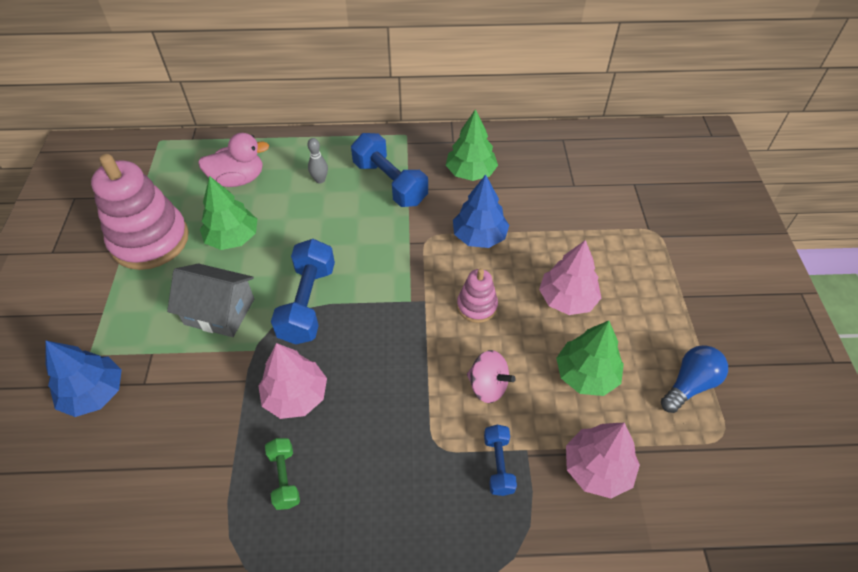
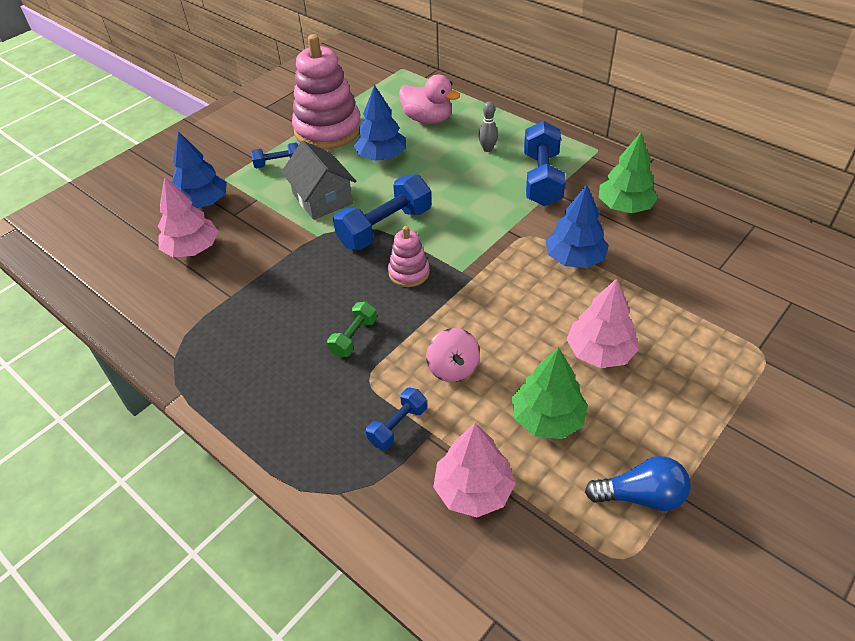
camera: 45 degrees right, 5 degrees down
green tree [200,176,257,250] -> blue tree [354,85,406,161]
pink tree [258,343,327,419] -> pink tree moved to [158,177,218,257]
green dumbbell [265,438,300,510] -> green dumbbell moved to [327,302,377,357]
pink stacking toy [457,268,498,323] -> pink stacking toy moved to [388,226,430,287]
none -> blue dumbbell [251,142,298,168]

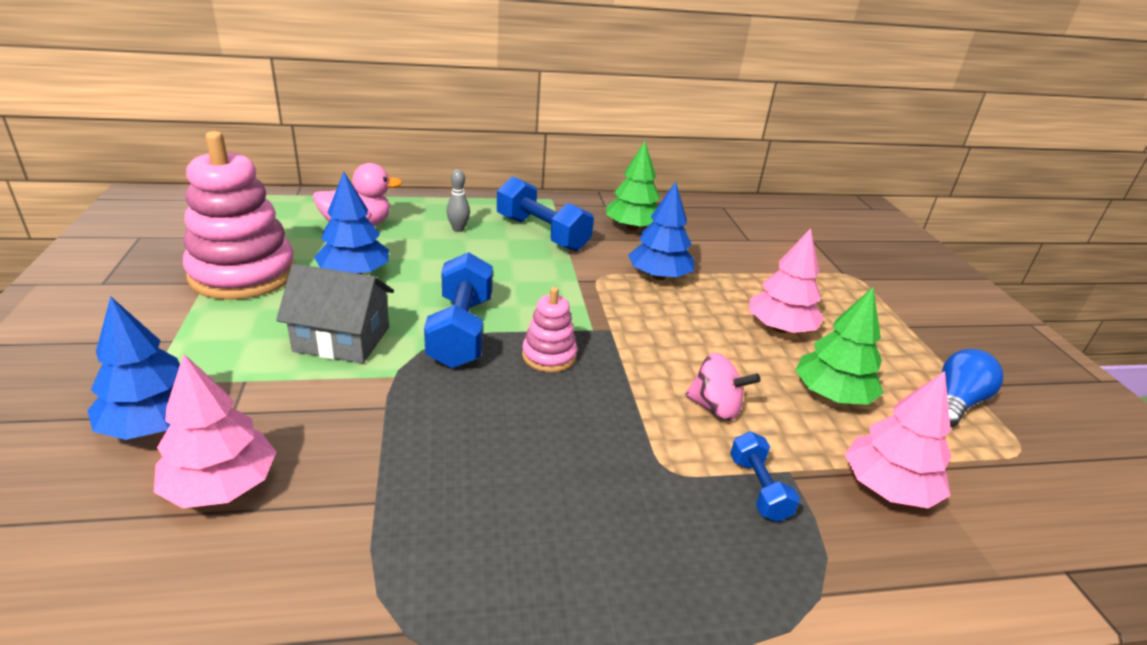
camera: 55 degrees left, 15 degrees down
blue dumbbell [251,142,298,168] -> none
green dumbbell [327,302,377,357] -> none

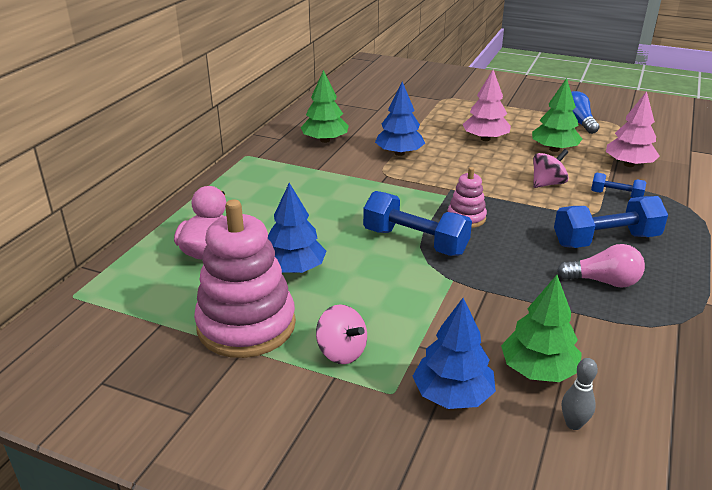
camera: 55 degrees left, 0 degrees up
pink tree [154,354,277,508] -> green tree [501,275,582,382]
grey house [276,264,394,364] -> none
grey bowling pin [446,169,470,232] -> grey bowling pin moved to [562,358,598,430]
blue dumbbell [497,176,594,251] -> blue dumbbell moved to [554,196,668,248]
none -> pink spinning top [316,304,367,364]
none -> pink light bulb [557,244,645,288]

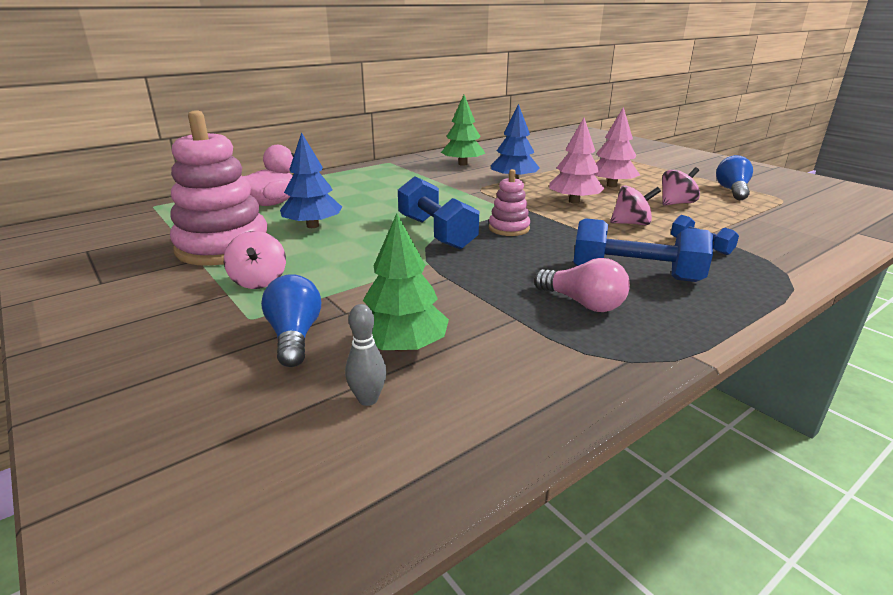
camera: 30 degrees right, 5 degrees down
blue tree [413,298,496,409] -> blue light bulb [261,274,321,367]
green tree [532,78,582,152] -> pink spinning top [662,167,700,206]
pink tree [606,91,660,167] -> pink tree moved to [549,118,605,203]

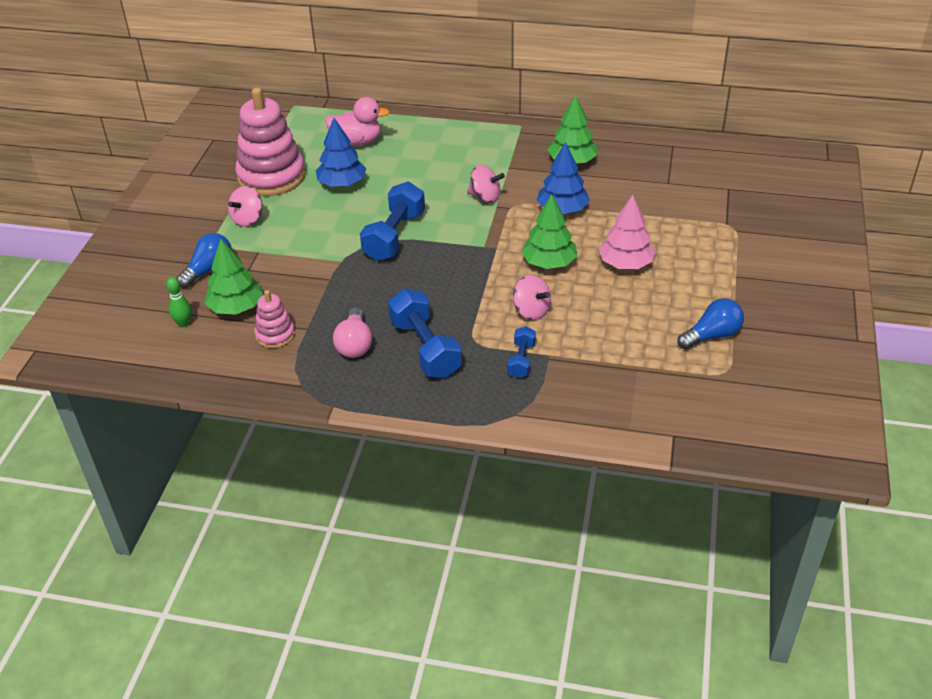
camera: 50 degrees right, 15 degrees up
grey bowling pin [345,304,387,406] -> green bowling pin [166,277,191,327]
pink stacking toy [489,169,530,236] -> pink stacking toy moved to [254,290,295,348]
pink tree [549,118,605,203] -> green tree [521,194,577,269]
pink spinning top [662,167,700,206] -> pink spinning top moved to [467,165,505,203]

